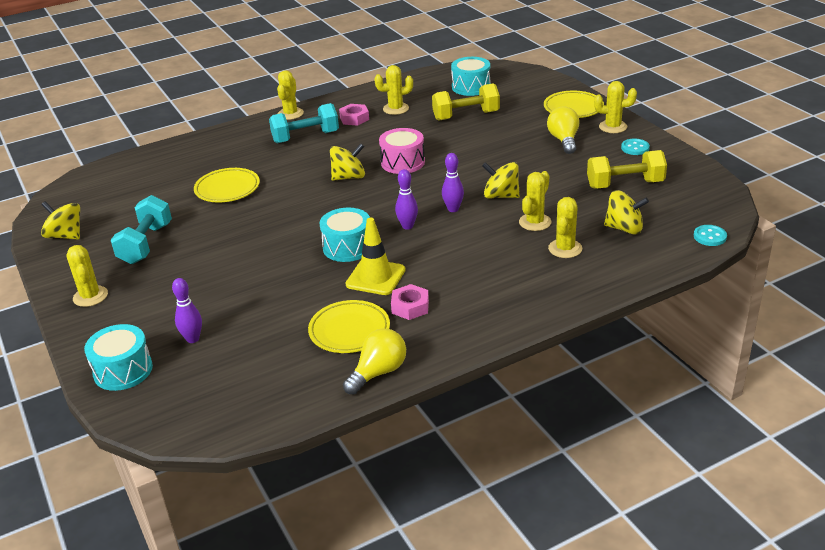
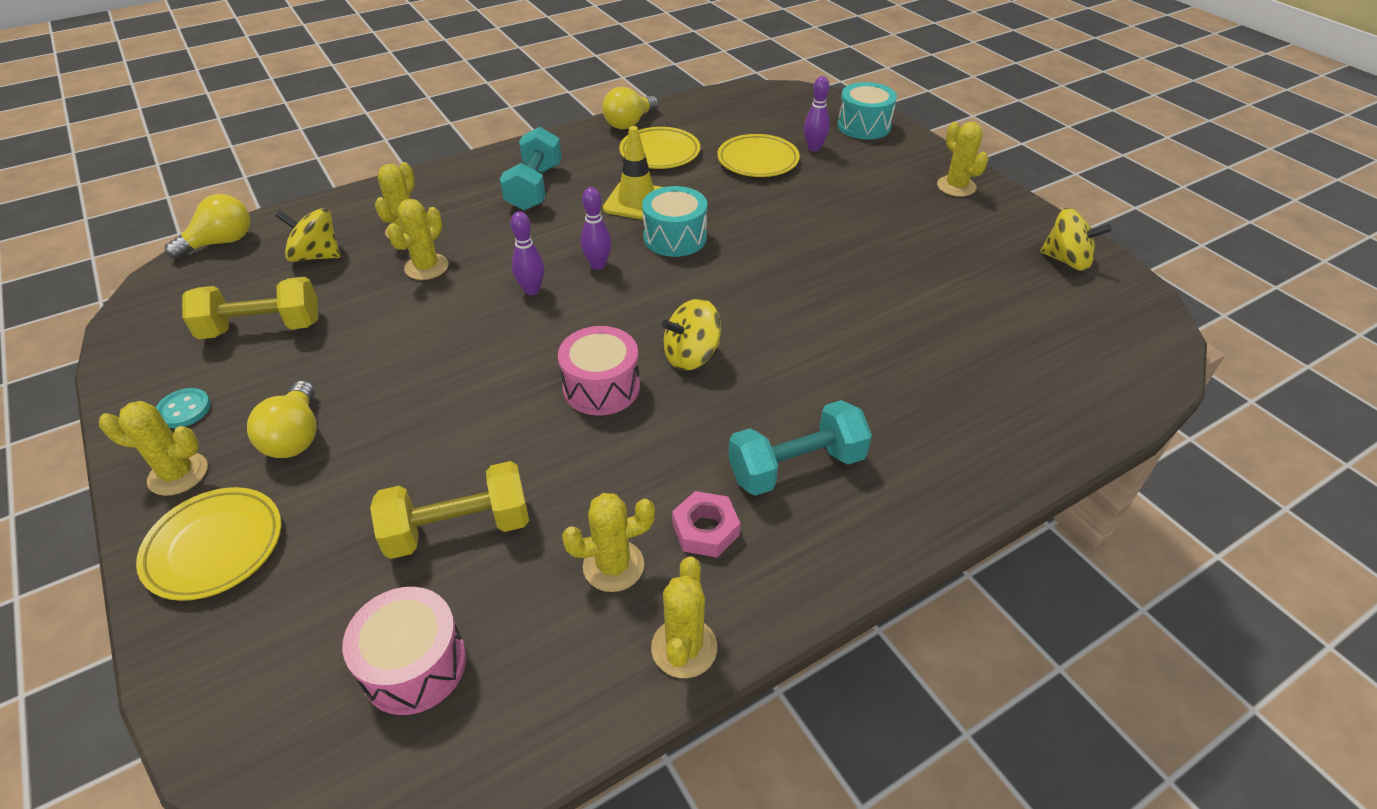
camera: 175 degrees right, 10 degrees up
turquoise dumbbell [111,195,172,264] -> turquoise dumbbell moved to [500,127,562,211]
yellow plate [194,168,260,202] -> yellow plate moved to [718,134,800,177]
yellow cactus [277,70,304,120] -> yellow cactus moved to [651,556,717,678]
pink nut [391,284,429,320] -> none
turquoise drum [451,57,490,96] -> pink drum [342,587,466,715]
yellow spinning top [482,162,520,199] -> none
turquoise button [694,225,727,246] -> yellow light bulb [165,194,250,259]

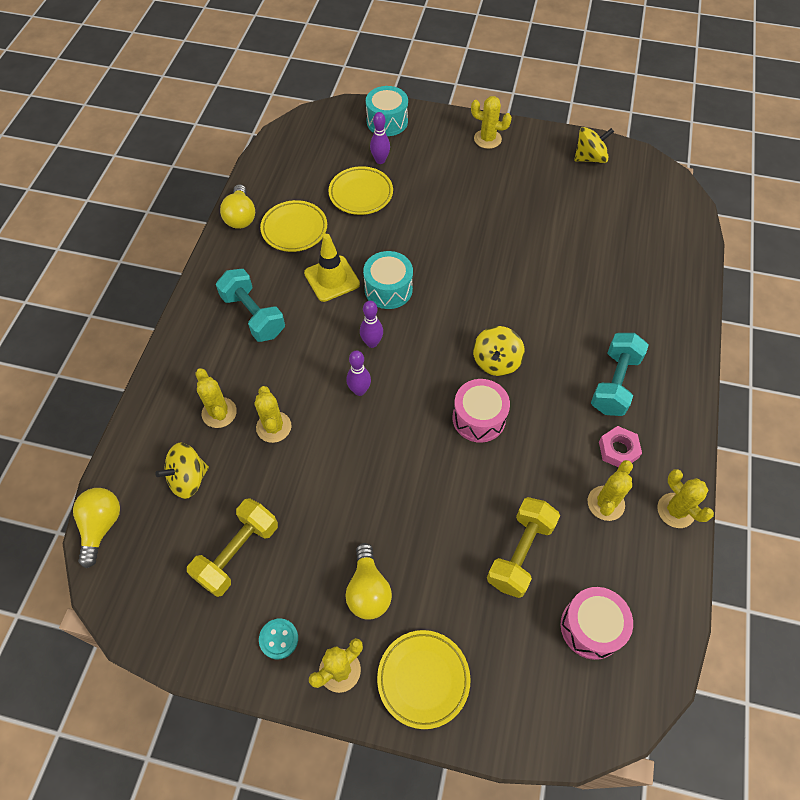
camera: 45 degrees left, 15 degrees up
yellow light bulb [247,381,317,458] -> yellow light bulb turned 45 degrees clockwise [346,543,392,620]

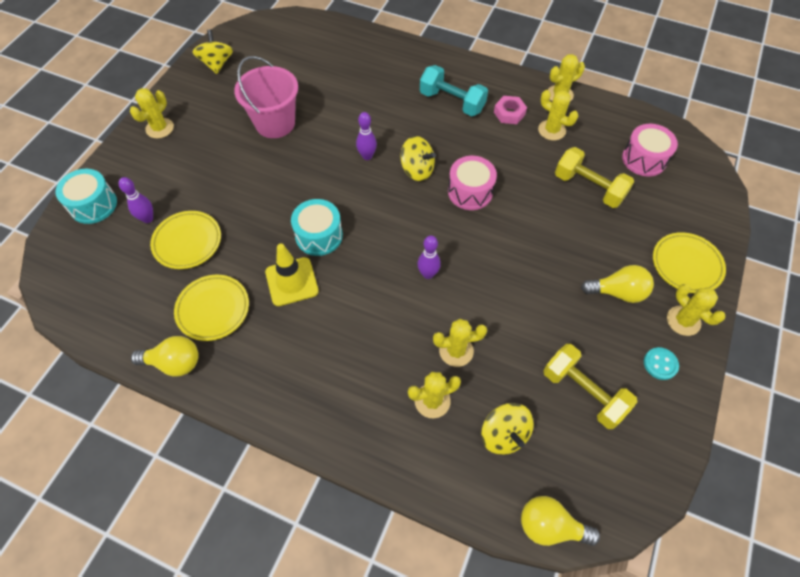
camera: 80 degrees left, 0 degrees up
turquoise dumbbell [216,269,285,342] -> none
purple bowling pin [360,301,383,348] -> purple bowling pin moved to [356,112,377,160]
none -> pink bucket [234,56,298,138]

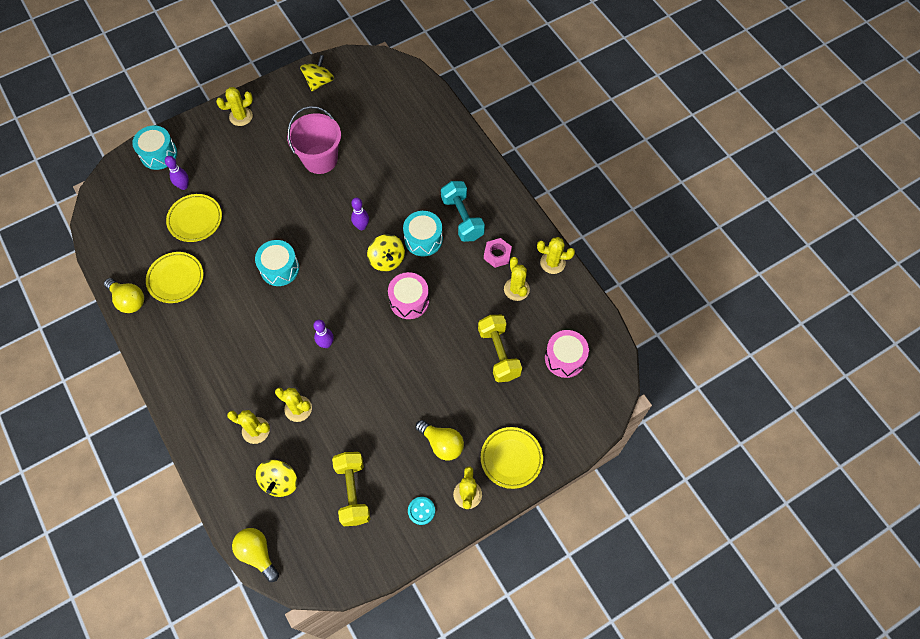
camera: 35 degrees right, 5 degrees up
yellow traffic cone [265,243,319,306] -> none
none -> turquoise drum [403,211,443,256]

